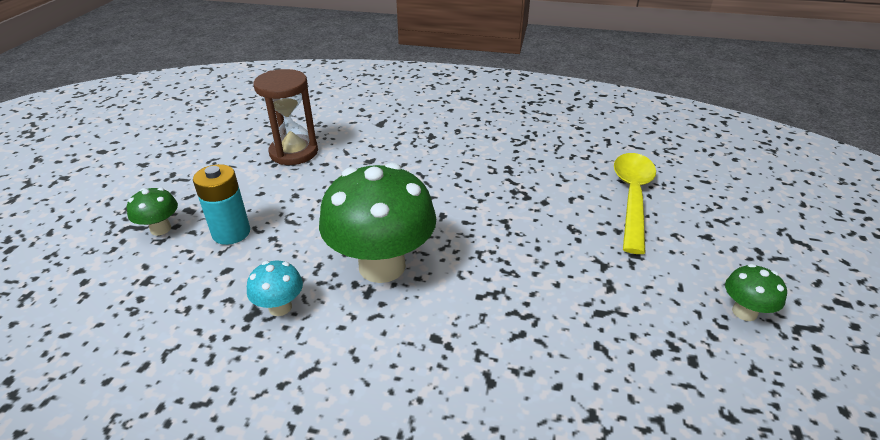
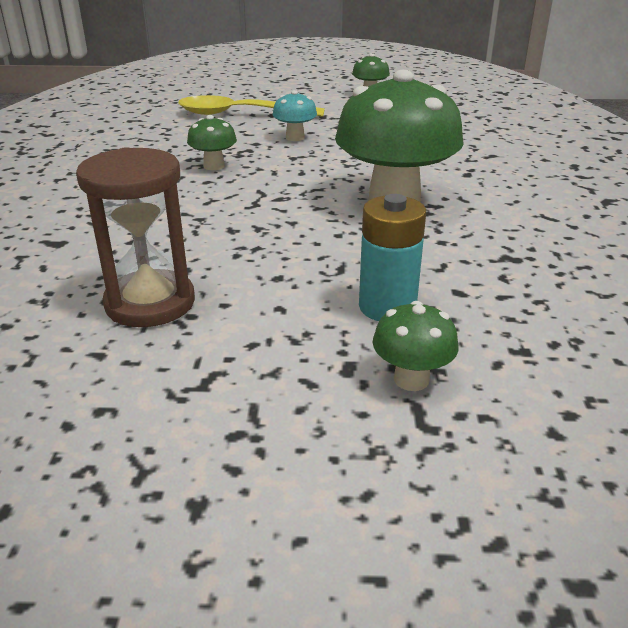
camera: 100 degrees left, 5 degrees down
turquoise mushroom [247,261,303,316] -> turquoise mushroom moved to [273,90,317,141]
none -> green mushroom [187,115,237,170]

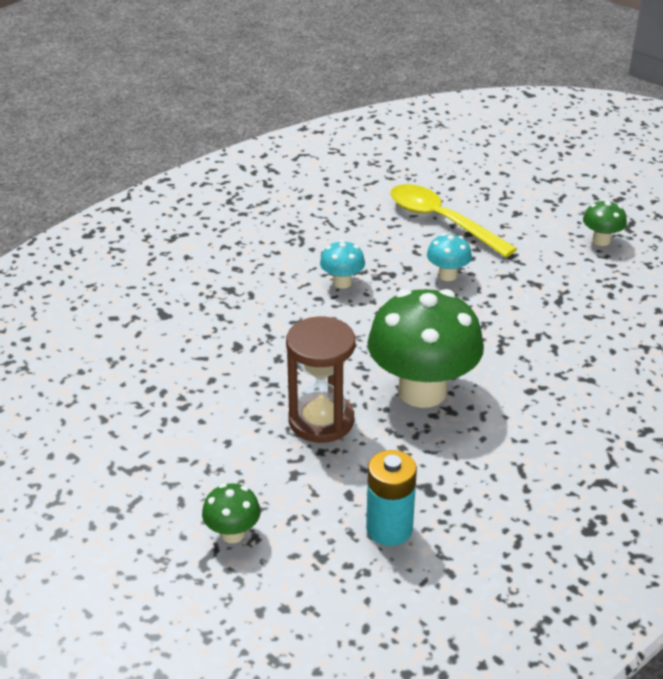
camera: 40 degrees right, 5 degrees up
brown hourglass [76,147,195,327] -> brown hourglass moved to [286,317,355,443]
green mushroom [187,115,237,170] -> turquoise mushroom [320,240,365,289]
turquoise battery [359,194,426,321] -> turquoise battery moved to [366,450,417,546]

